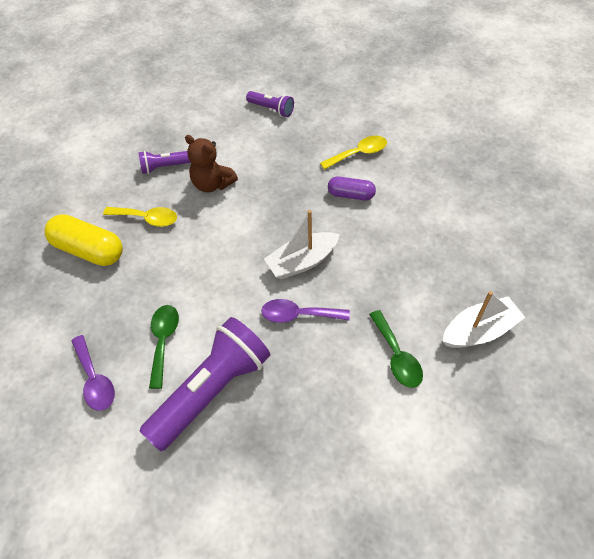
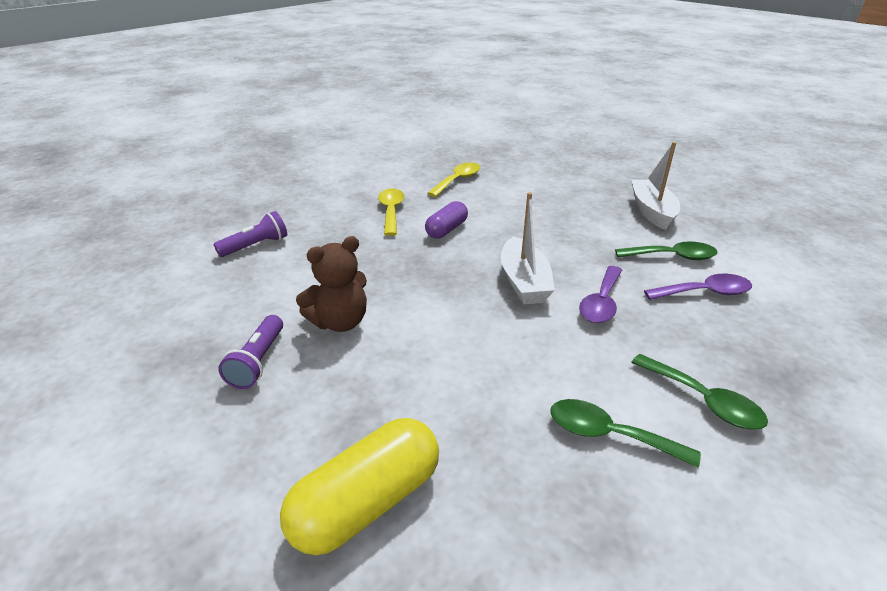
camera: 70 degrees left, 20 degrees down
purple spoon [72,335,115,411] -> purple spoon moved to [644,274,752,300]
yellow spoon [103,207,177,227] -> yellow spoon moved to [427,162,480,197]
purple flashlight [139,317,270,451] -> green spoon [631,354,768,430]

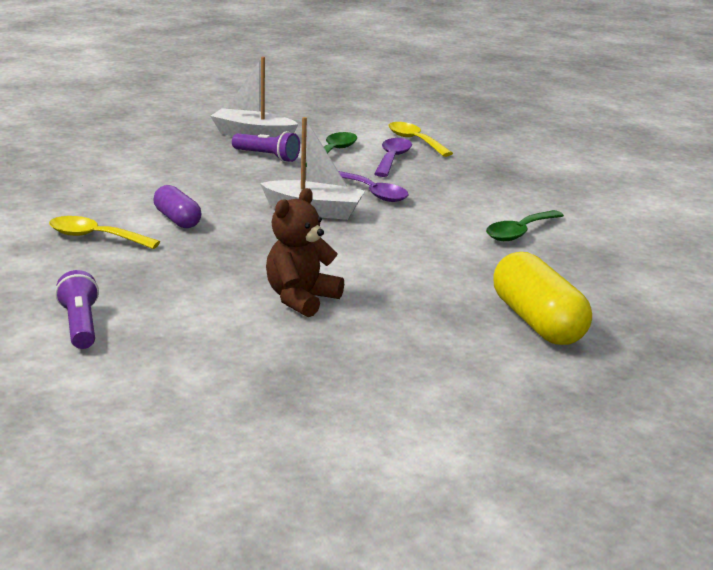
camera: 70 degrees left, 10 degrees down
purple flashlight [218,315,283,389] -> purple flashlight moved to [232,131,300,162]
brown teddy bear [296,236,367,332] -> brown teddy bear turned 135 degrees counterclockwise [266,188,344,317]
yellow spoon [427,162,480,197] -> yellow spoon moved to [389,122,453,157]
green spoon [631,354,768,430] -> none

